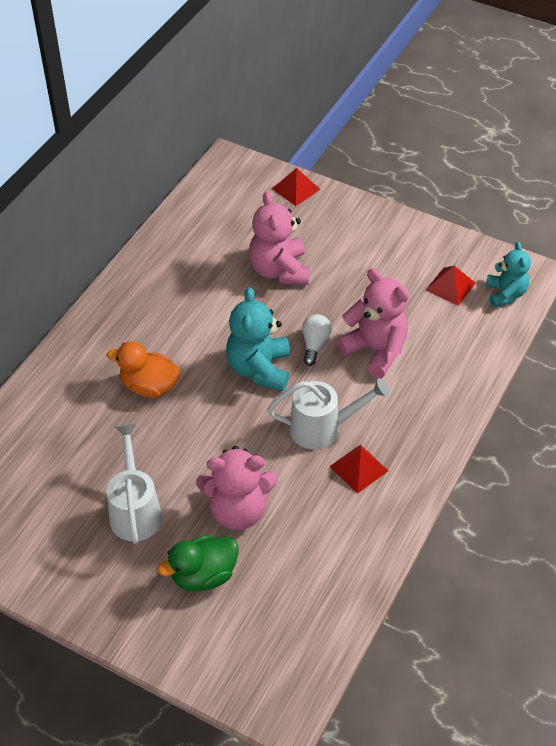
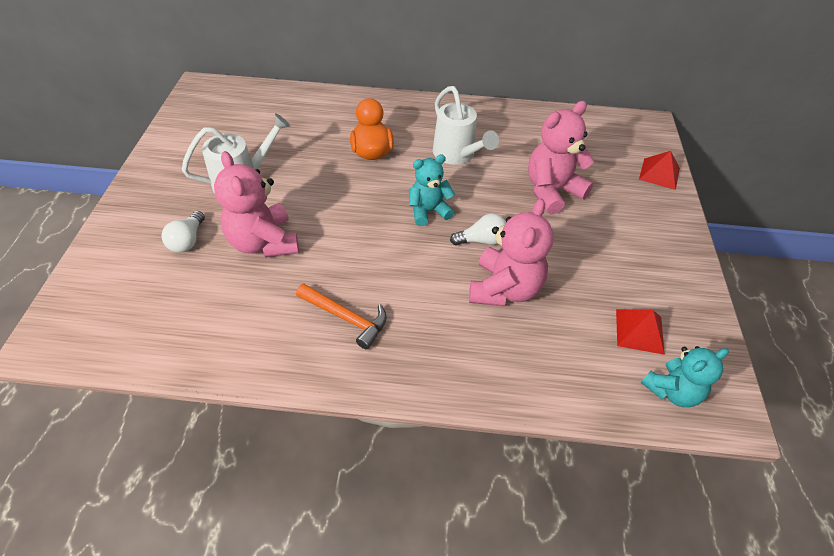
camera: 65 degrees right, 0 degrees up
green duck [158,535,239,592] -> white light bulb [161,211,205,253]
turquoise teddy bear [226,287,290,391] -> turquoise teddy bear [409,154,455,226], size x0.66
white watering can [267,378,389,450] -> white watering can moved to [433,86,499,165]
red pyramid [329,444,388,494] -> orange hammer [296,283,387,350]

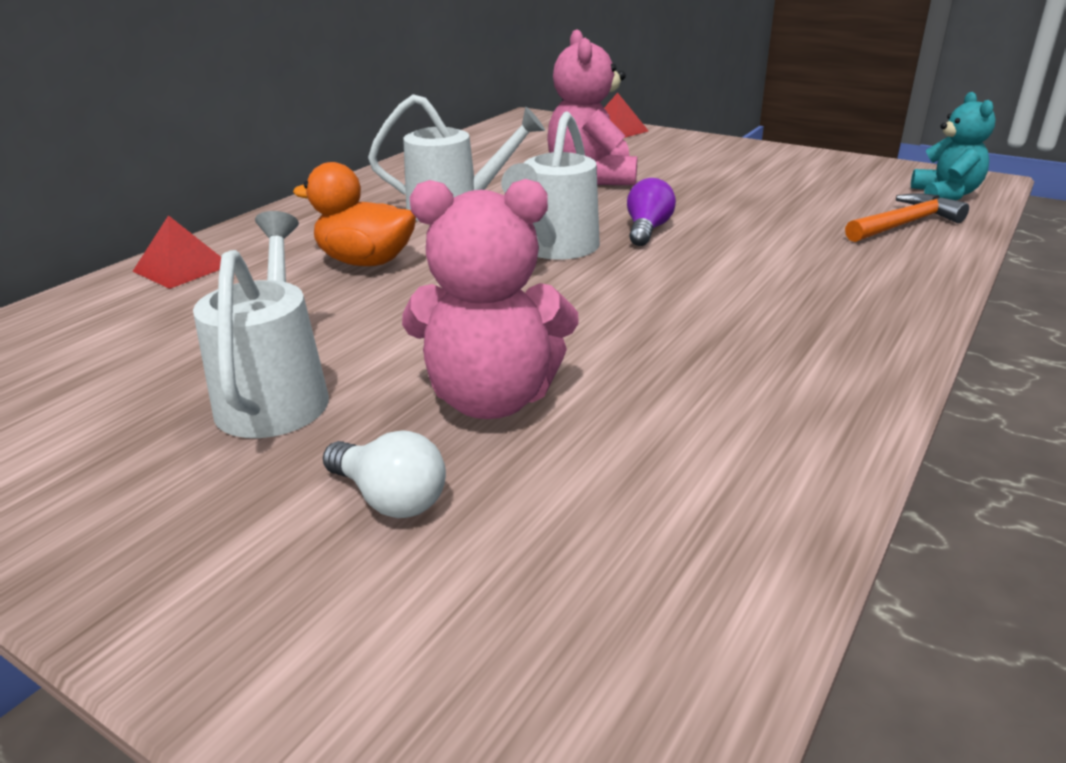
camera: 60 degrees left, 20 degrees down
orange hammer [296,283,387,350] -> orange hammer moved to [845,193,969,242]
turquoise teddy bear [409,154,455,226] -> white watering can [501,112,600,260]
white light bulb [450,213,506,245] -> purple light bulb [627,178,676,246]
pink teddy bear [469,199,554,306] -> none
red pyramid [616,309,665,355] -> red pyramid moved to [132,215,221,289]

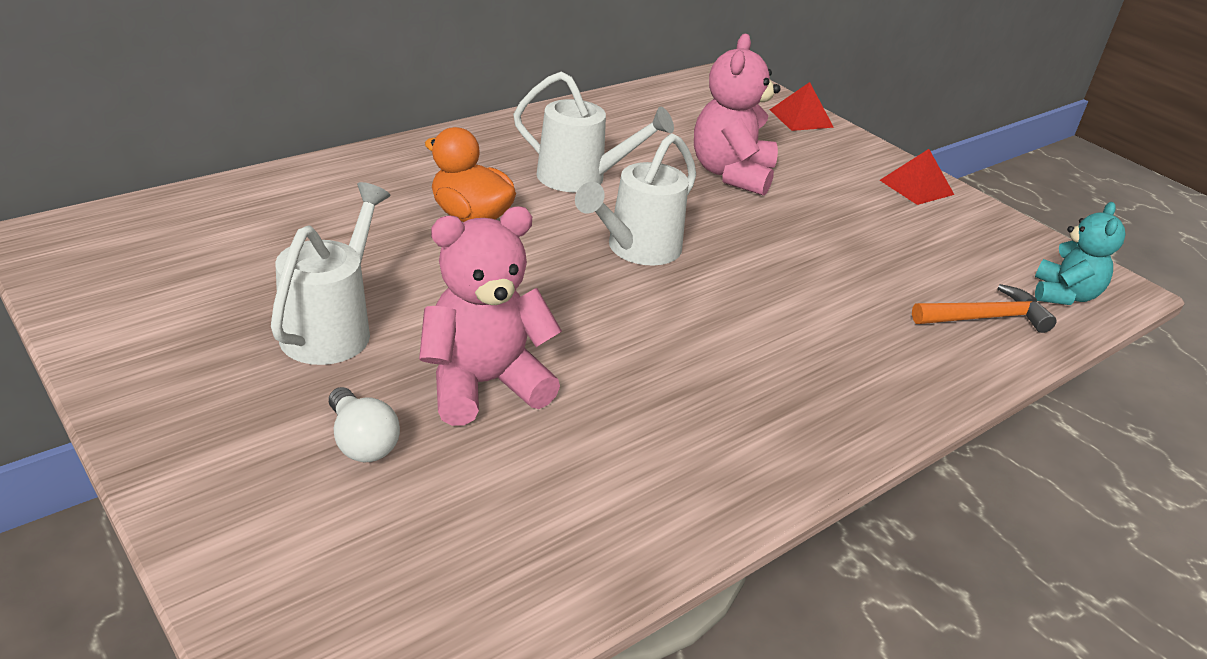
camera: 15 degrees right, 5 degrees up
red pyramid [132,215,221,289] -> red pyramid moved to [880,149,954,205]
pink teddy bear [402,179,579,419] -> pink teddy bear turned 135 degrees clockwise [419,206,562,426]
purple light bulb [627,178,676,246] -> none

